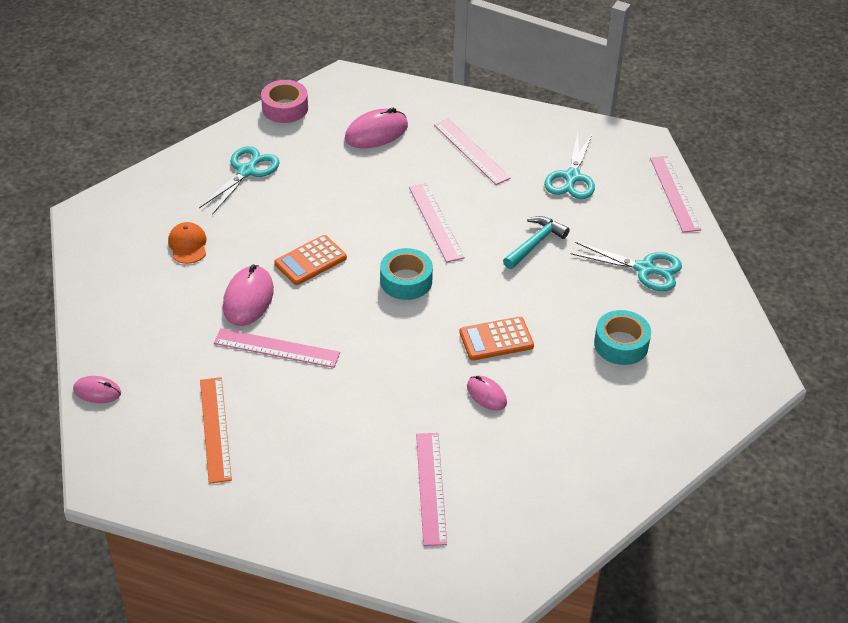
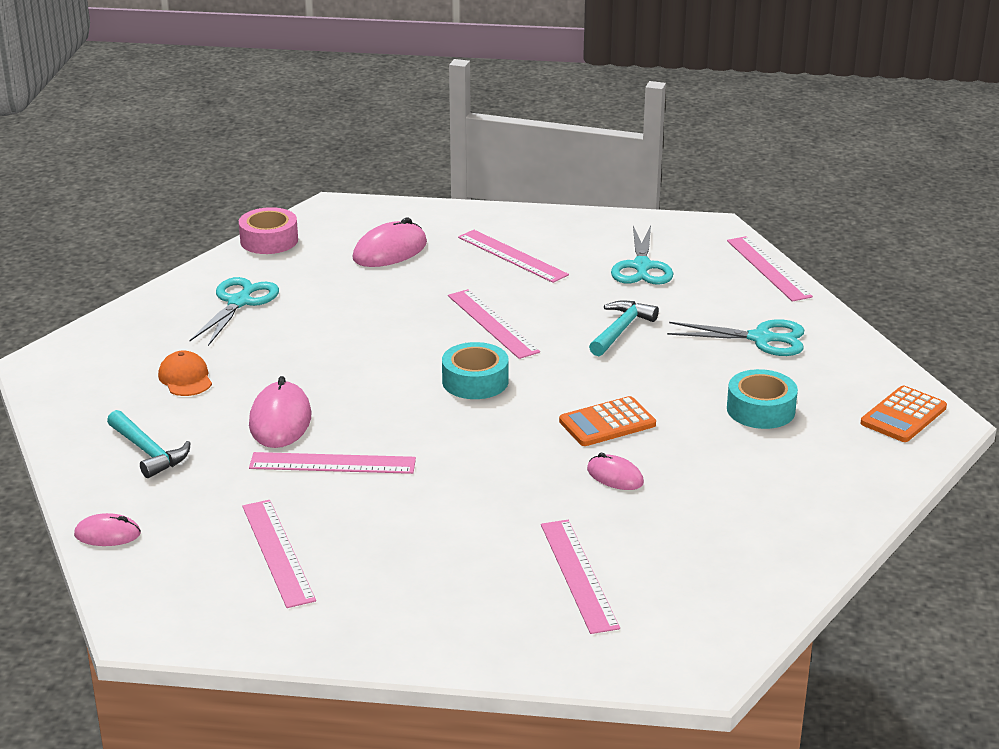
camera: 10 degrees left, 15 degrees down
orange ruler [200,377,232,484] -> pink ruler [242,500,316,608]
orange calculator [274,235,347,285] -> orange calculator moved to [861,386,947,442]
none -> turquoise hammer [107,410,191,478]

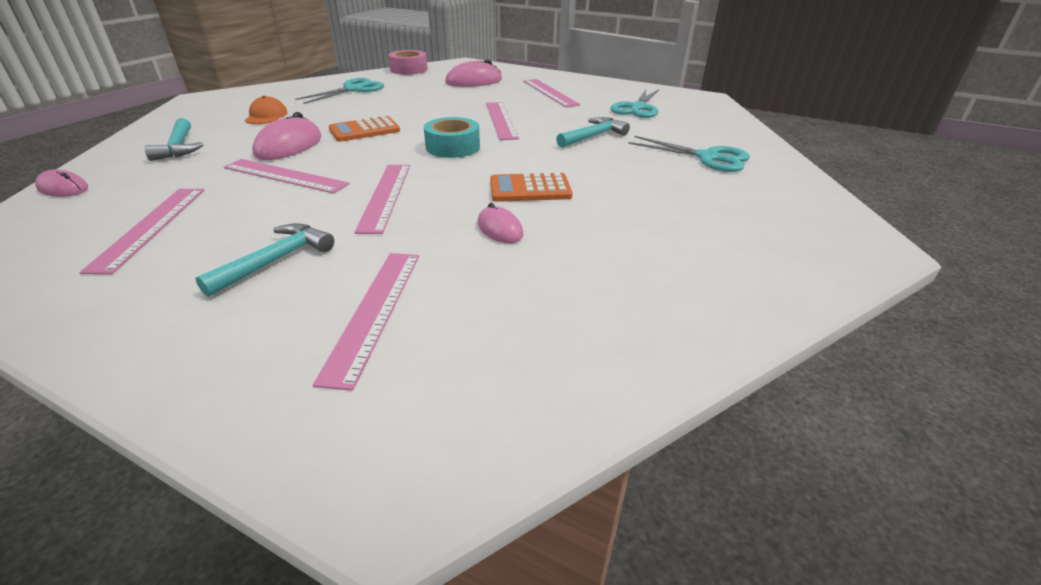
camera: 20 degrees right, 5 degrees up
pink ruler [727,236,813,302] -> pink ruler moved to [354,165,410,234]
turquoise tape [727,369,798,429] -> none
orange calculator [861,386,947,442] -> orange calculator moved to [329,116,400,142]
none -> turquoise hammer [195,223,334,297]

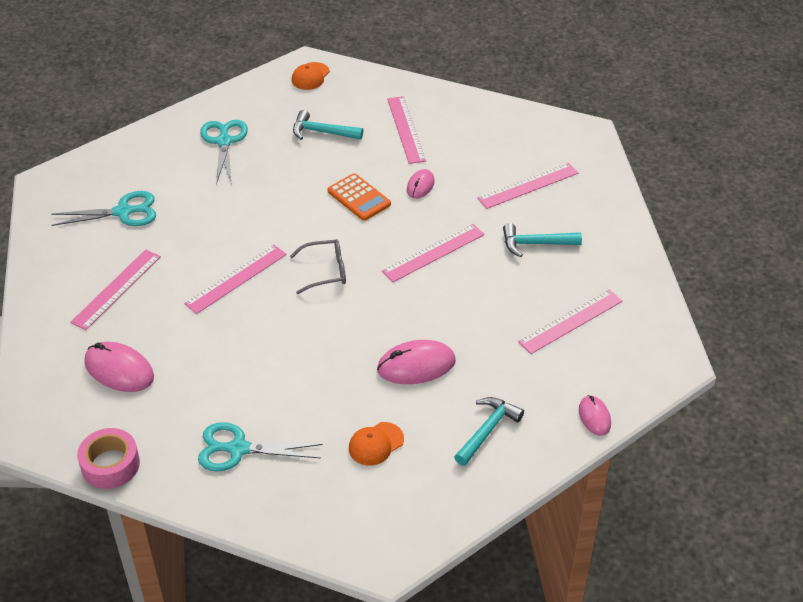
camera: 125 degrees left, 10 degrees up
pink ruler [224,159,350,194] -> pink ruler moved to [387,96,426,164]
orange calculator [329,116,400,142] -> none
turquoise tape [424,117,480,158] -> grey glasses [290,239,346,294]
turquoise hammer [556,117,630,148] -> turquoise hammer moved to [293,110,363,140]
none -> orange cap [291,62,330,90]

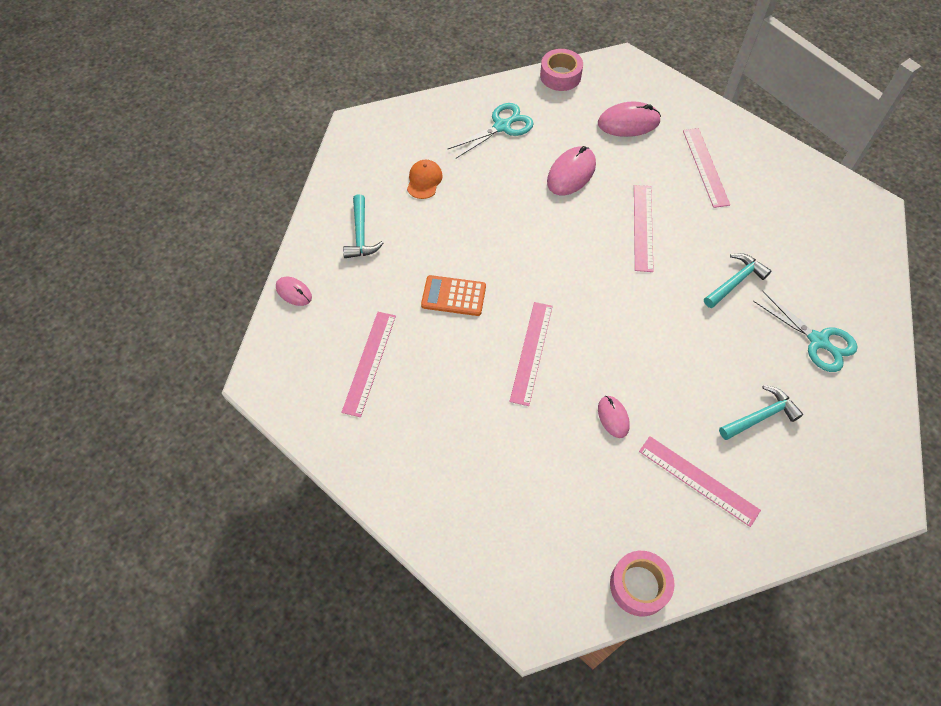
camera: 140 degrees right, 15 degrees up
turquoise scissors [51,191,156,226] -> none
grey glasses [290,239,346,294] -> none
orange cap [291,62,330,90] -> none
orange calculator [327,173,391,221] -> orange calculator moved to [421,275,486,316]
pink mouse [377,340,456,384] -> pink mouse moved to [547,146,596,195]
pink ruler [477,163,578,209] -> none
turquoise hammer [503,223,582,257] -> turquoise hammer moved to [704,253,771,308]
none -> pink tape [610,551,675,616]

